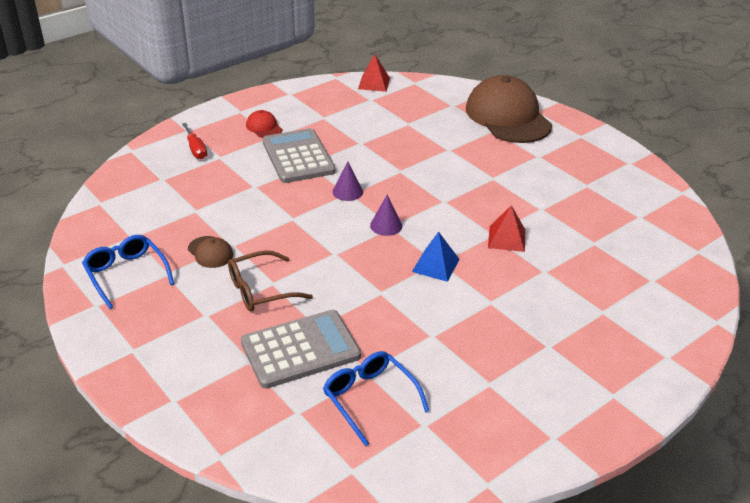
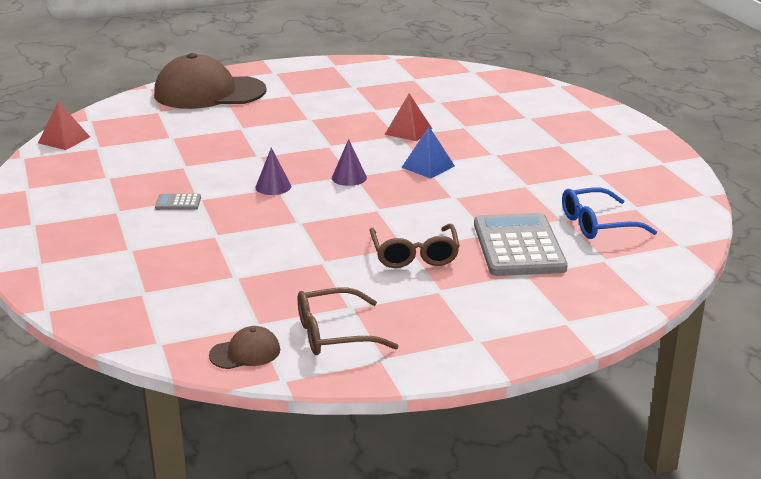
camera: 70 degrees left, 10 degrees down
blue glasses [82,235,174,309] -> brown glasses [298,288,399,355]
red screwdriver [182,123,207,159] -> none
brown cap [188,236,233,268] -> brown cap moved to [209,326,280,369]
red cap [246,110,282,138] -> none
grey calculator [262,128,336,183] -> grey calculator [155,194,201,210], size x0.42

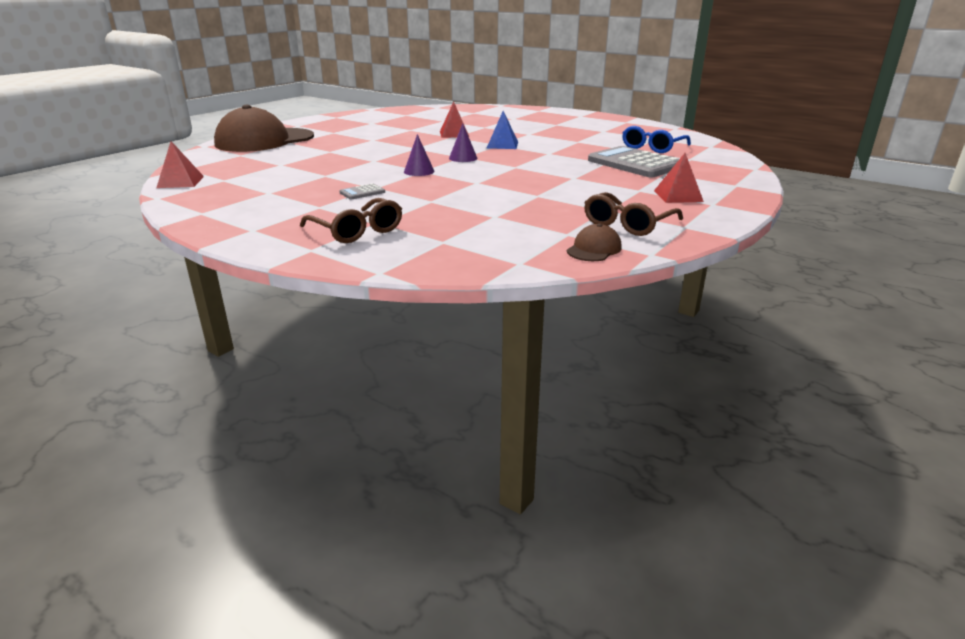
camera: 35 degrees left, 0 degrees up
brown glasses [370,224,460,268] -> brown glasses moved to [300,198,402,243]
none -> red pyramid [654,153,704,203]

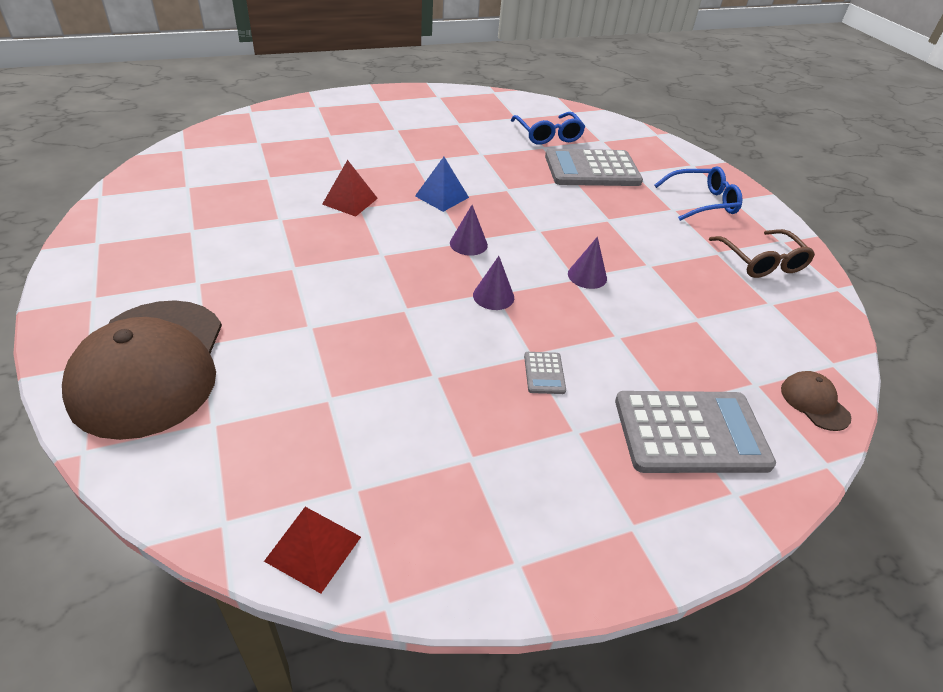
camera: 60 degrees left, 15 degrees up
brown glasses [300,198,402,243] -> grey calculator [615,391,776,473]
brown cap [567,223,622,261] -> brown cap moved to [781,371,851,431]
red pyramid [654,153,704,203] -> blue glasses [654,166,742,221]
none -> purple cone [568,237,607,289]

